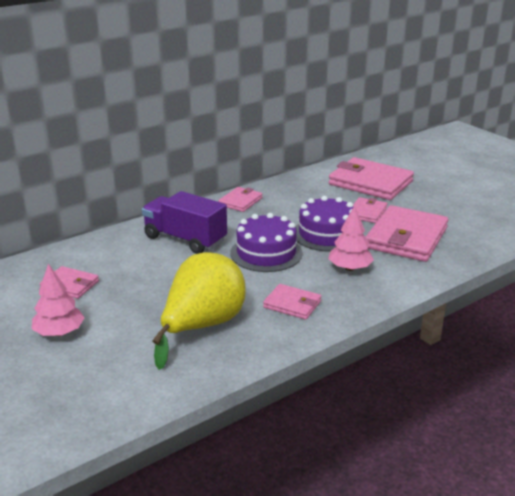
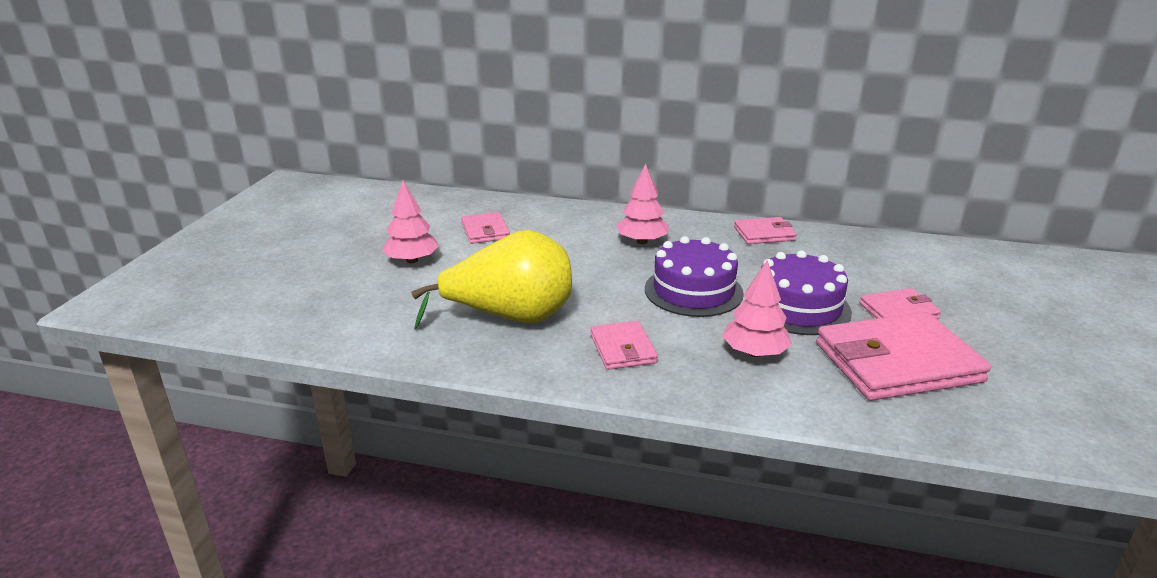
camera: 50 degrees right, 0 degrees up
purple truck [142,191,227,254] -> pink tree [616,164,669,244]
pink wallet [329,157,414,200] -> none

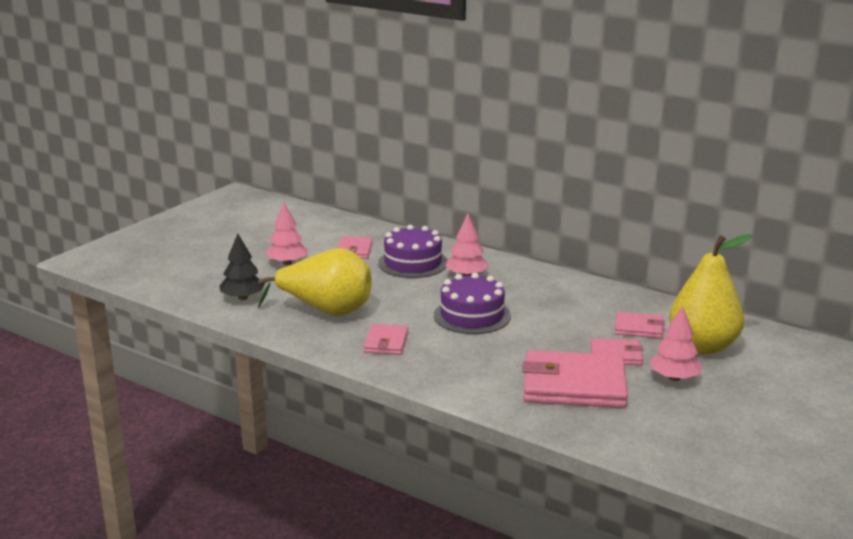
camera: 20 degrees right, 5 degrees down
pink tree [722,260,792,357] -> pink tree moved to [650,305,703,381]
pink wallet [734,217,797,244] -> pink wallet moved to [615,312,665,338]
purple cake [761,250,852,335] -> purple cake moved to [378,225,448,278]
none -> black tree [220,233,265,300]
none -> yellow pear [669,234,753,354]

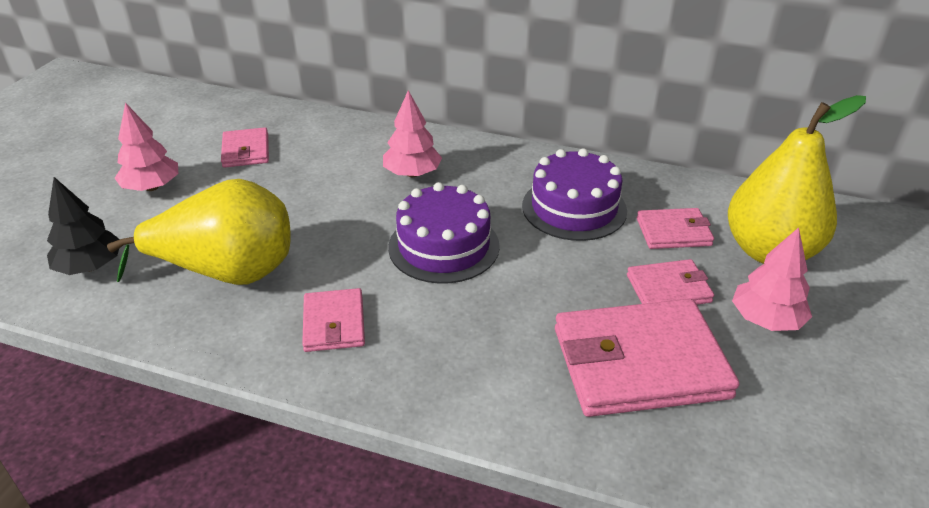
camera: 15 degrees left, 15 degrees up
purple cake [378,225,448,278] -> purple cake moved to [522,148,627,241]

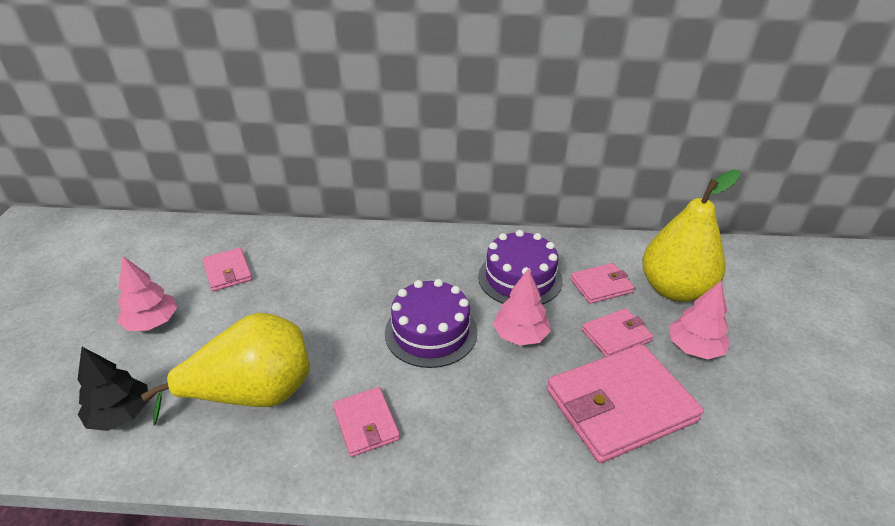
camera: 15 degrees left, 0 degrees up
pink tree [383,90,442,177] -> pink tree moved to [493,268,551,345]

